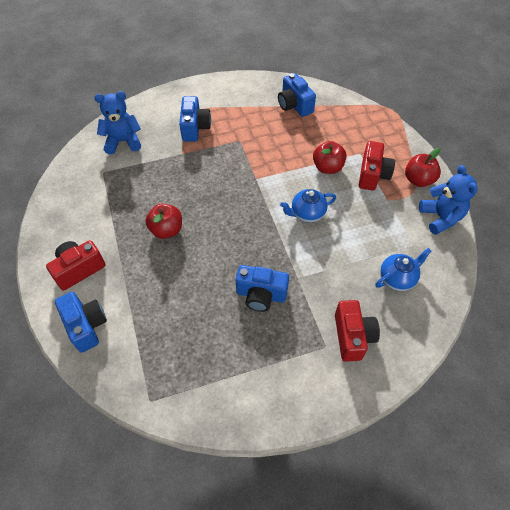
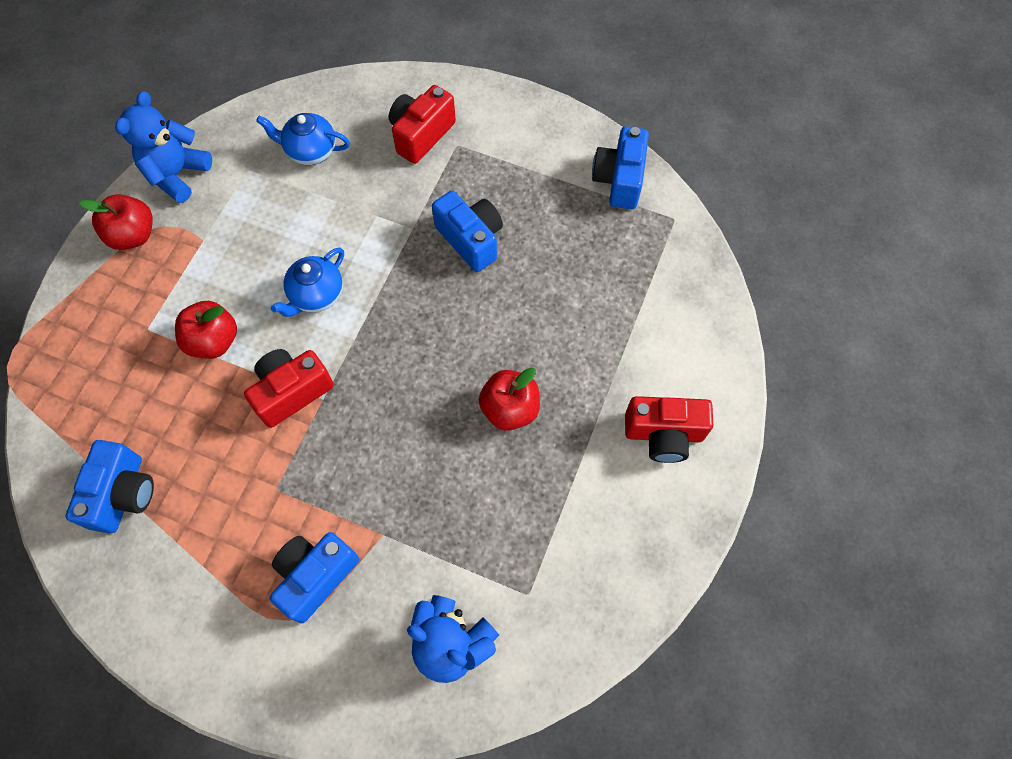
camera: 140 degrees left, 10 degrees up
blue camera [55,292,107,352] -> blue camera moved to [592,126,649,209]
blue teapot [280,189,336,223] -> blue teapot turned 105 degrees clockwise [271,247,344,317]
red camera [359,141,395,191] -> red camera moved to [244,349,334,428]

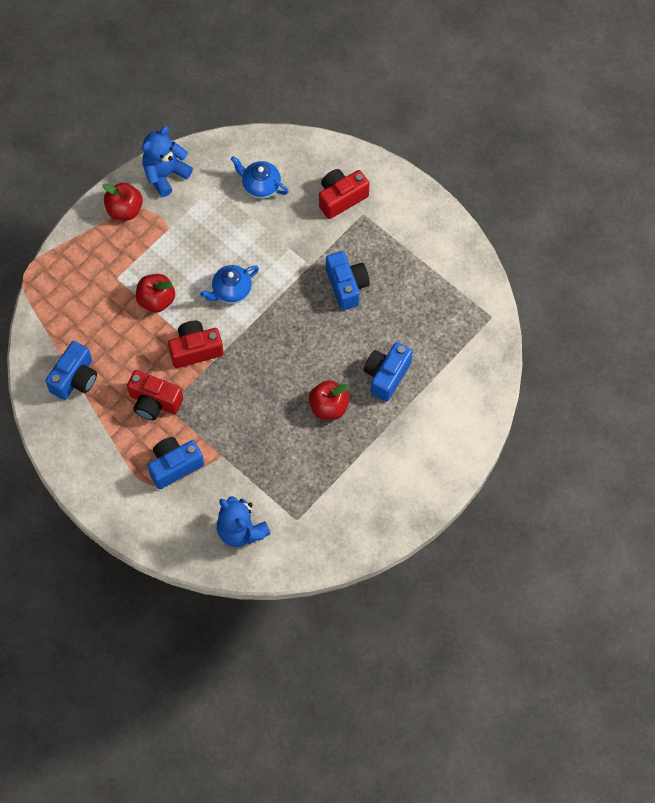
camera: 20 degrees right, 0 degrees up
blue camera [592,126,649,209] -> blue camera moved to [364,342,413,401]
red camera [625,396,713,463] -> red camera moved to [127,370,183,420]

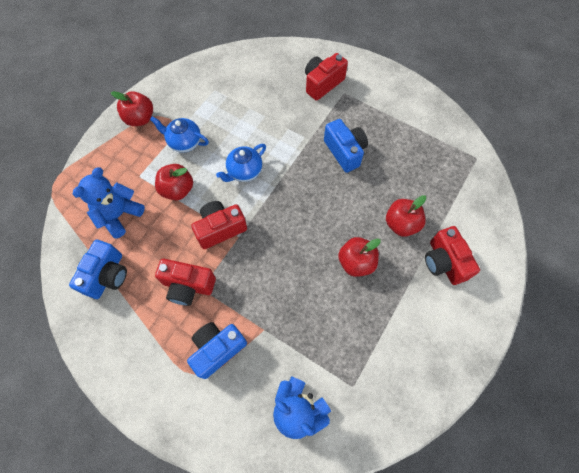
camera: 10 degrees left, 0 degrees up
blue teddy bear [142,126,193,197] -> blue teddy bear moved to [73,167,145,239]
blue teapot [231,156,289,199] -> blue teapot moved to [150,116,209,153]
blue camera [364,342,413,401] -> red apple [386,195,426,237]
none -> red camera [425,226,480,285]

